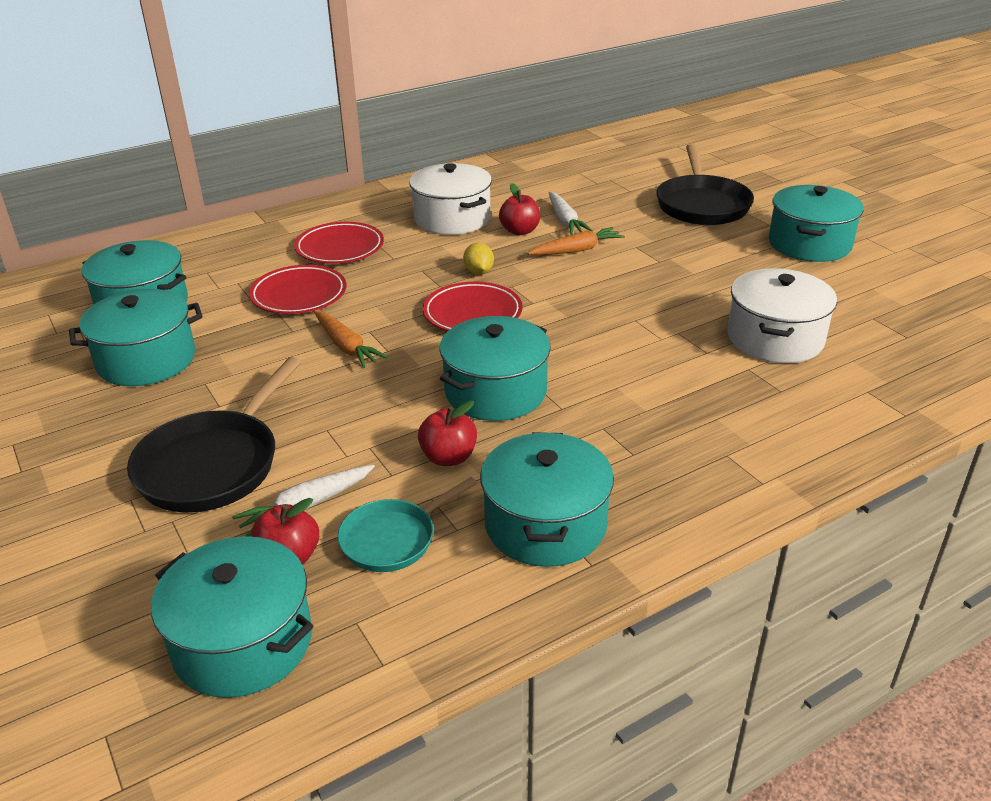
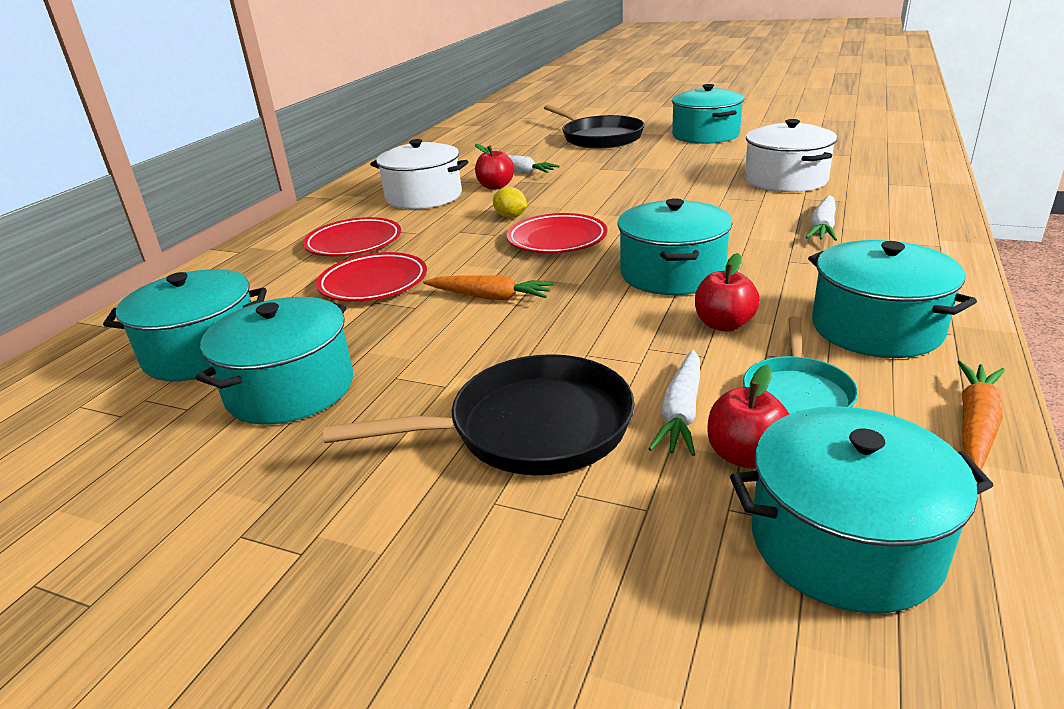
camera: 35 degrees left, 5 degrees down
black pan [127,357,301,513] -> black pan turned 90 degrees counterclockwise [323,354,635,475]
orange carrot [528,227,625,255] -> orange carrot moved to [958,361,1005,469]
none -> white carrot [806,195,837,241]

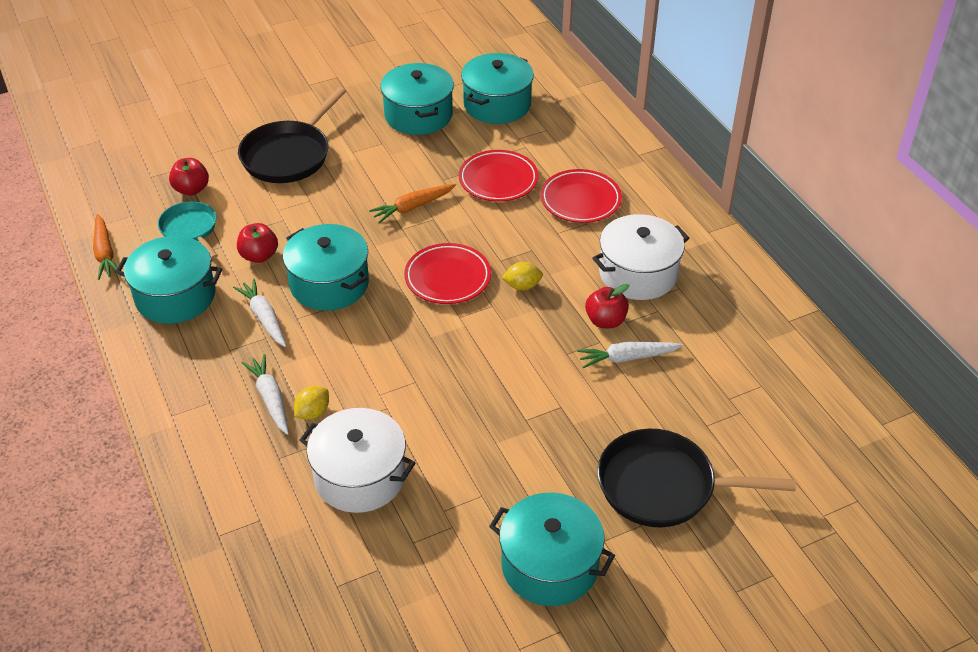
camera: 130 degrees right, 15 degrees up
white carrot [649,350,700,456] -> white carrot moved to [233,279,286,347]
turquoise pot [730,406,994,613] -> none
none -> yellow lemon [294,386,329,420]

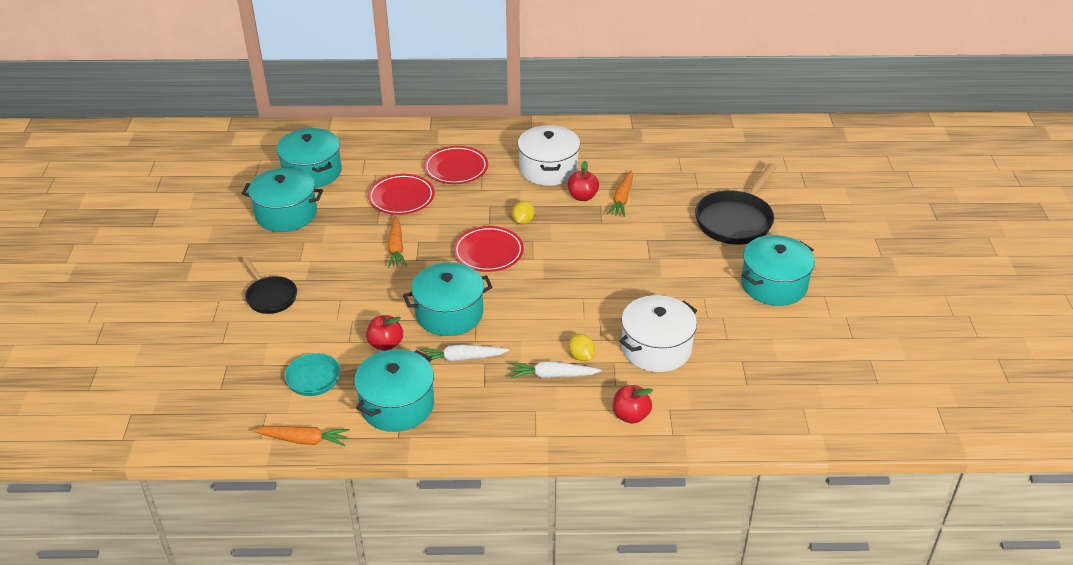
camera: 65 degrees left, 5 degrees down
red apple [169,158,209,196] -> red apple moved to [613,385,653,424]
black pan [238,87,346,183] -> black pan [242,258,297,314], size x0.61
white carrot [577,342,683,368] -> orange carrot [607,170,633,217]

